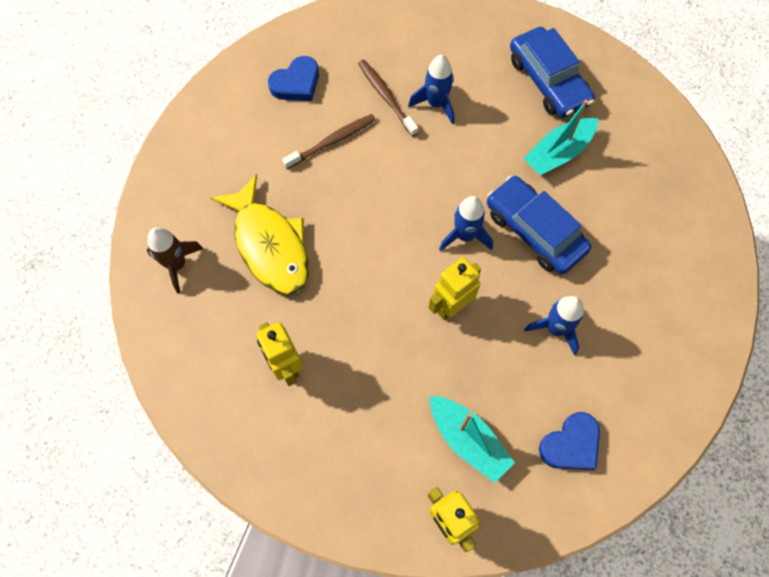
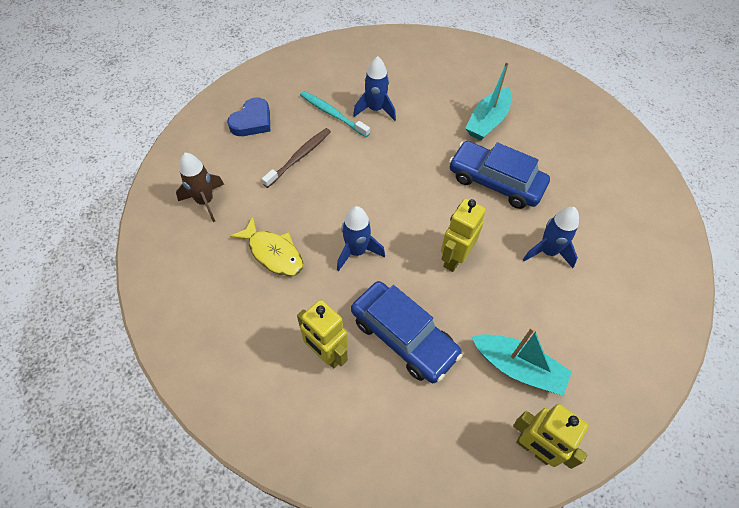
camera: 20 degrees left, 10 degrees down
brown rocket [147,227,204,294] -> brown rocket moved to [176,153,224,222]
yellow fish [211,174,309,295] -> yellow fish [230,217,303,276], size x0.64
brown toothbrush [358,60,418,137] -> turquoise toothbrush [300,91,370,137]
blue rocket [439,196,493,251] -> blue rocket moved to [337,206,385,271]
blue car [510,27,595,118] -> blue car moved to [351,281,463,383]
blue heart [539,412,600,470] -> none

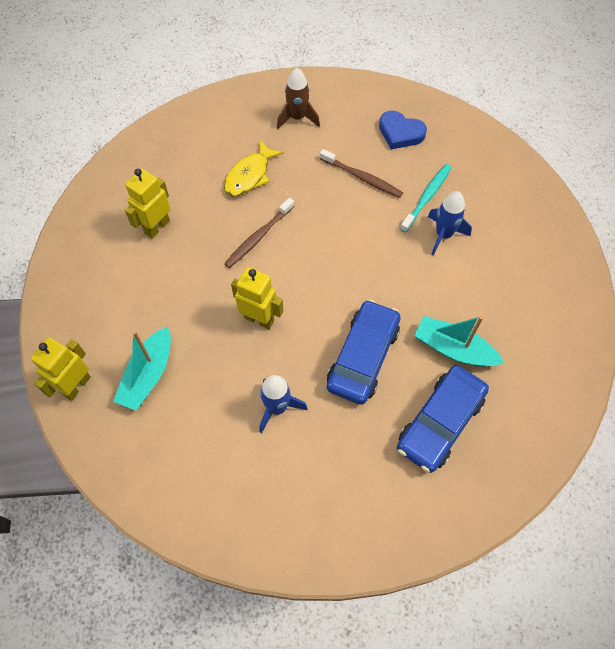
camera: 85 degrees right, 5 degrees up
blue rocket [337,206,385,271] -> brown toothbrush [224,198,294,268]
blue car [351,281,463,383] -> blue car moved to [397,365,489,473]

